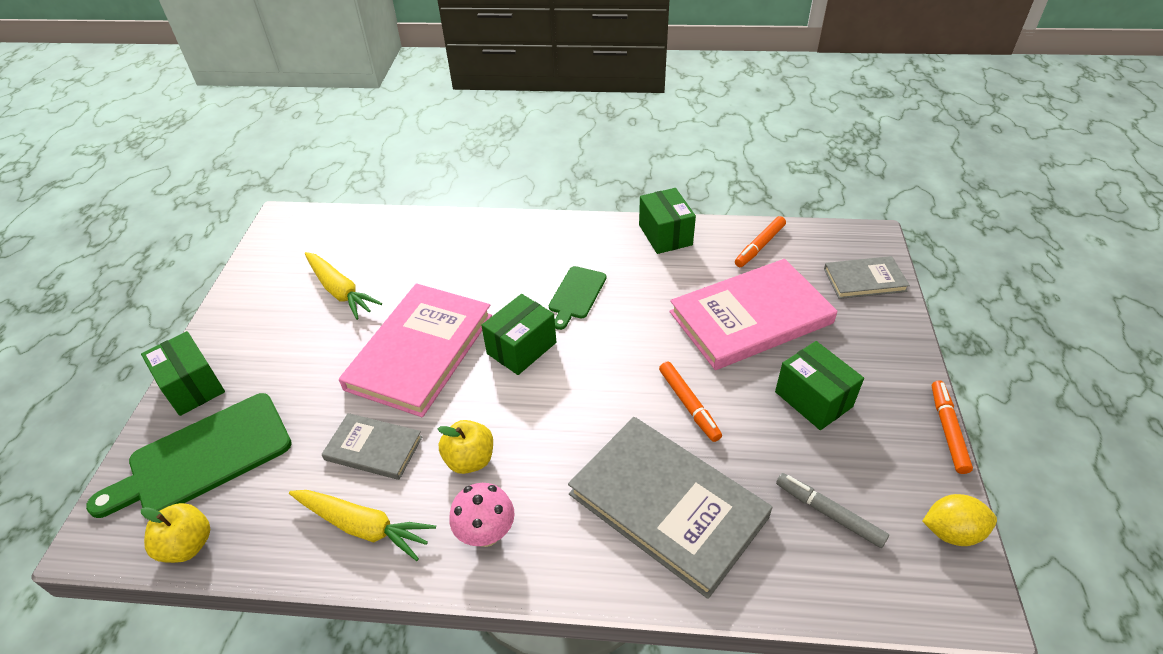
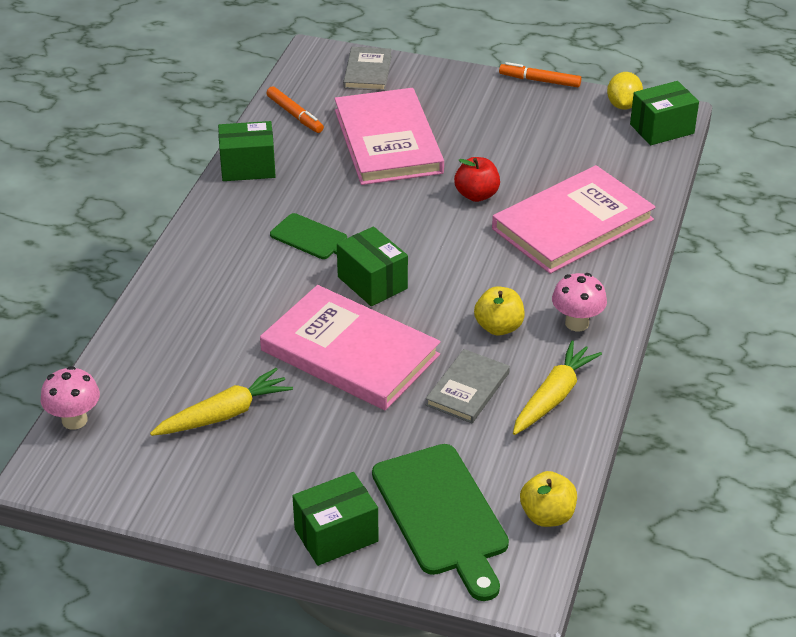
camera: 80 degrees left, 5 degrees down
grey book [568,417,773,599] -> pink book [492,165,656,274]
orange marker [659,361,722,442] -> red apple [454,157,500,202]
green box [775,341,864,430] -> green box moved to [630,81,699,145]
grey marker [776,473,889,548] -> none
none -> pink mushroom [41,366,100,430]

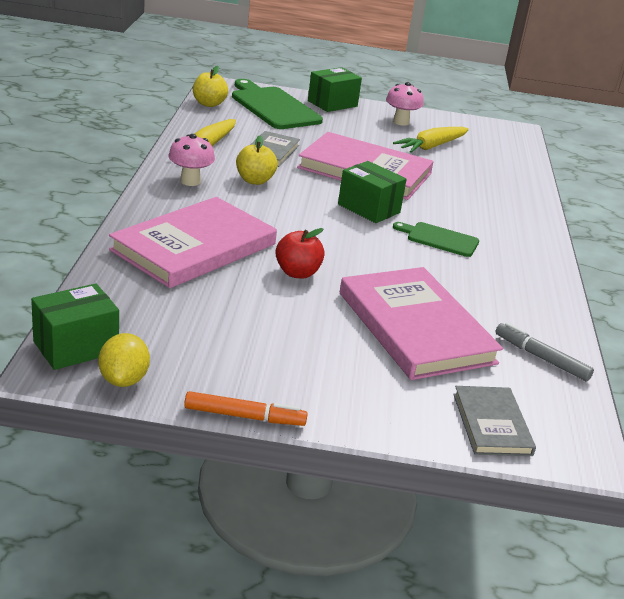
camera: 165 degrees right, 10 degrees down
pink mushroom [41,366,100,430] -> pink mushroom moved to [386,82,424,126]
green box [218,121,276,181] -> none
orange marker [267,86,324,133] -> grey marker [496,322,594,381]

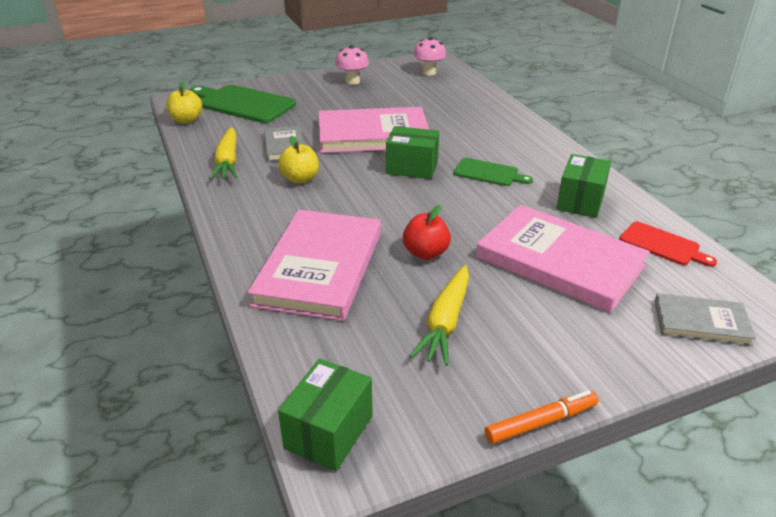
camera: 25 degrees left, 5 degrees up
yellow lemon [98,333,150,387] -> none
pink mushroom [169,134,215,186] -> pink mushroom moved to [413,37,446,76]
green box [308,67,362,112] -> green box moved to [556,154,611,218]
yellow carrot [393,127,469,153] -> yellow carrot moved to [410,265,469,366]
green cutting board [393,222,479,257] -> green cutting board turned 150 degrees counterclockwise [453,158,533,186]
grey book [453,386,536,456] -> grey book turned 45 degrees counterclockwise [655,293,756,346]
grey marker [496,322,594,381] -> red cutting board [620,221,717,267]

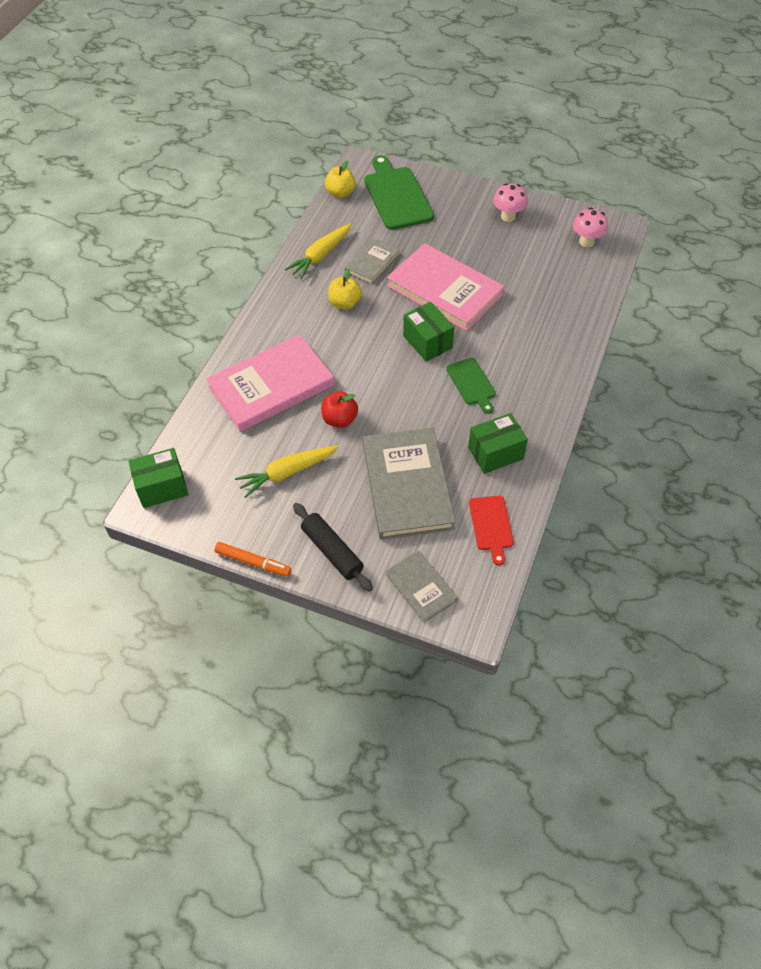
camera: 45 degrees right, 20 degrees up
pink book [476,205,650,313] -> grey book [363,427,455,540]
none -> black rolling pin [293,503,373,592]

